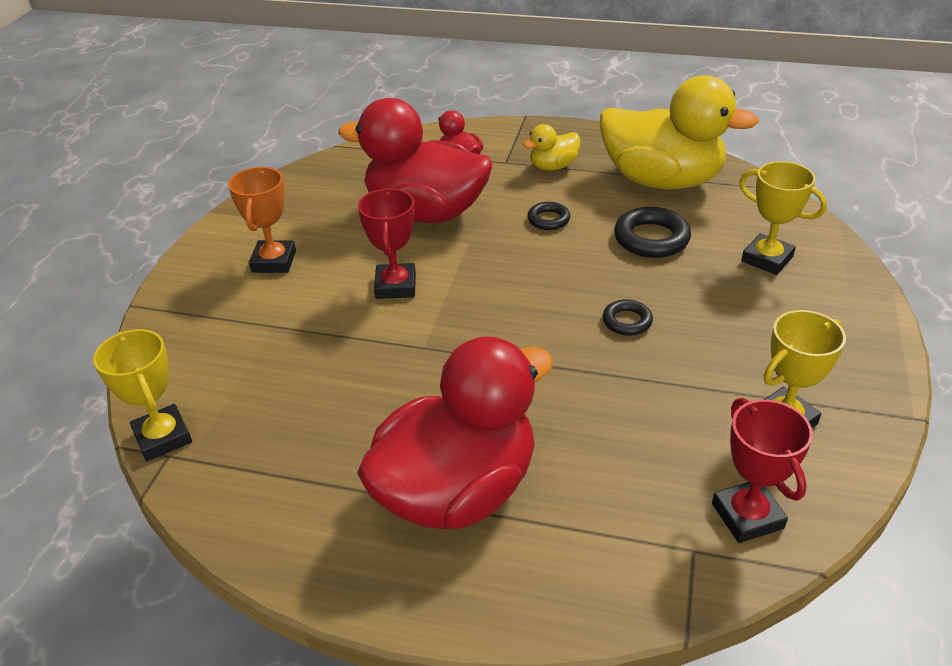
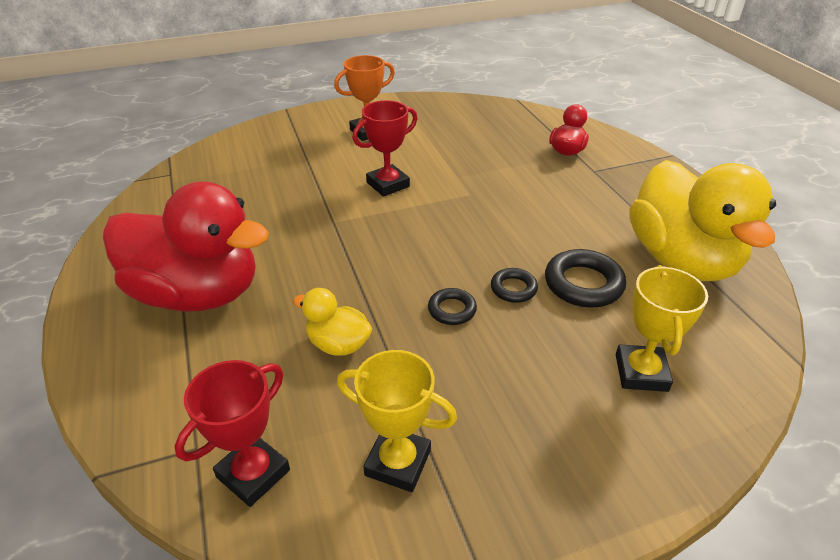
camera: 55 degrees right, 0 degrees up
yellow trophy [93,329,192,461] -> none
red duck [338,98,492,223] -> none
yellow duck [523,124,580,171] -> yellow duck moved to [293,288,372,356]
black ring [527,202,570,230] -> black ring moved to [491,268,538,303]

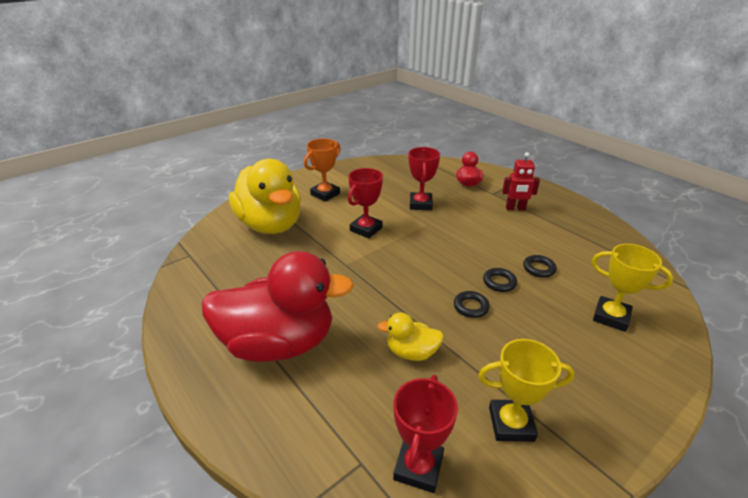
camera: 20 degrees left, 5 degrees down
black ring [545,249,626,308] -> black ring [523,255,557,278], size x0.59
yellow trophy [616,265,708,392] -> yellow trophy turned 45 degrees counterclockwise [592,244,673,332]
yellow duck [630,160,776,281] -> yellow duck moved to [229,159,301,234]
none -> red trophy [409,147,440,210]
none -> red robot [502,152,540,211]

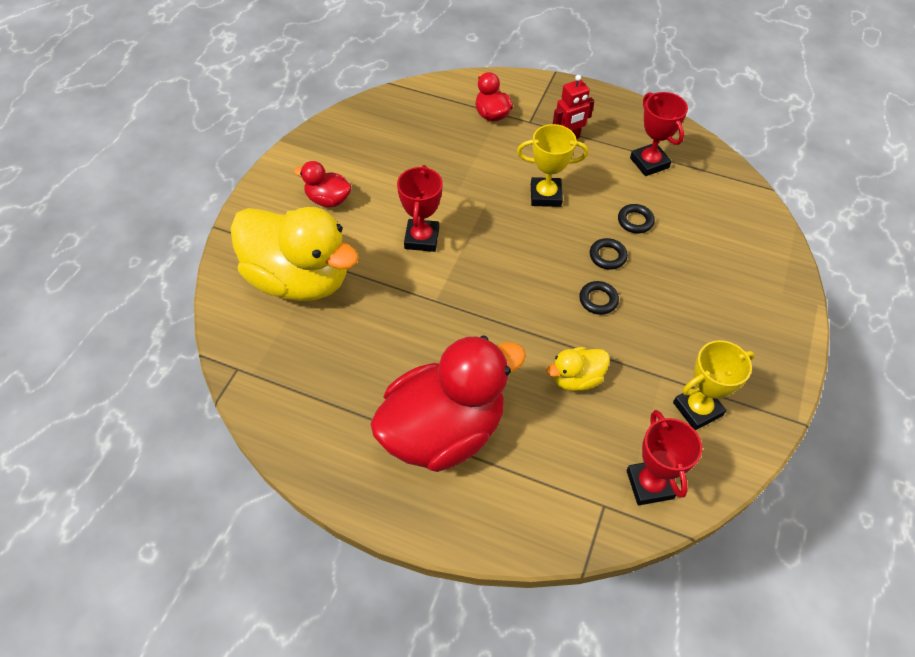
camera: 30 degrees left, 20 degrees up
orange trophy [304,138,340,202] -> red duck [294,161,352,207]
red trophy [409,147,440,210] -> red trophy moved to [630,92,688,176]
yellow trophy [592,244,673,332] -> yellow trophy moved to [517,124,588,207]

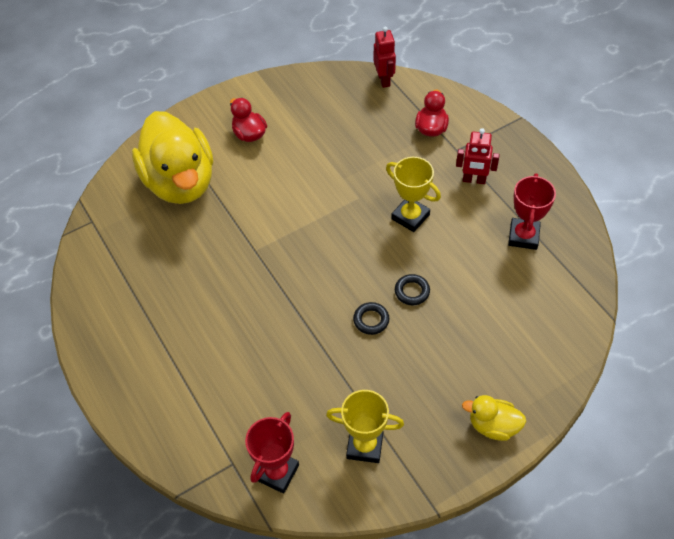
camera: 40 degrees right, 0 degrees up
red duck [370,335,526,472] -> none
red trophy [397,165,443,252] -> none
yellow duck [546,347,610,391] -> yellow duck moved to [462,395,526,441]
black ring [618,204,655,234] -> none
none -> red robot [374,27,396,88]

